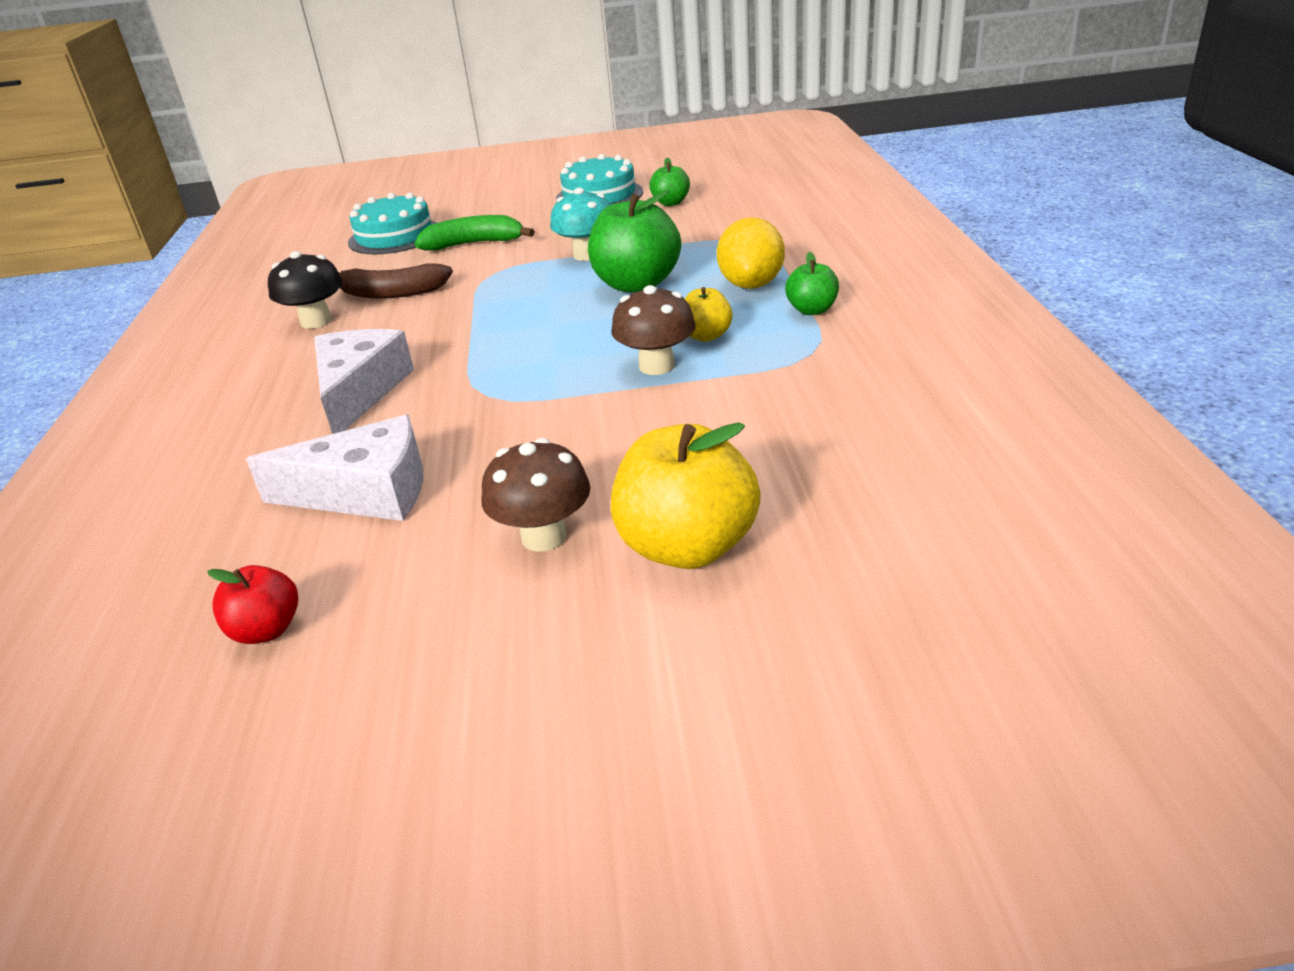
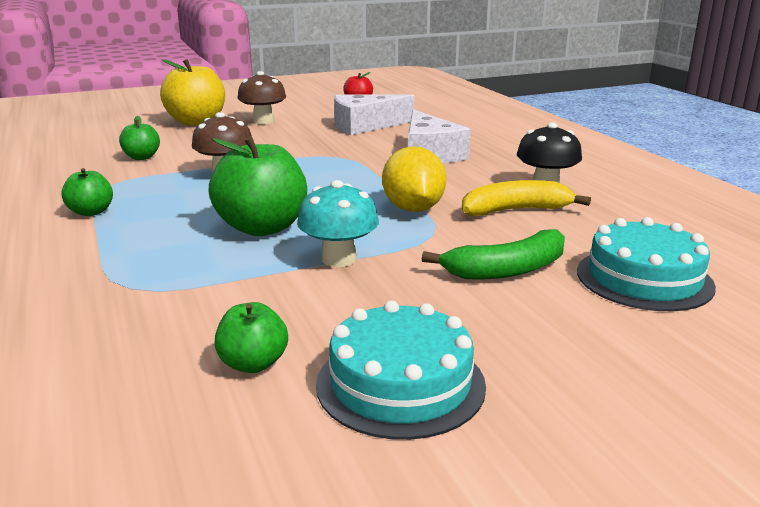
camera: 160 degrees right, 10 degrees down
brown banana [338,263,453,299] -> yellow banana [462,180,591,216]
yellow apple [685,287,733,342] -> none
yellow lemon [717,217,785,289] -> yellow lemon moved to [382,146,446,212]
none -> green apple [119,116,160,160]

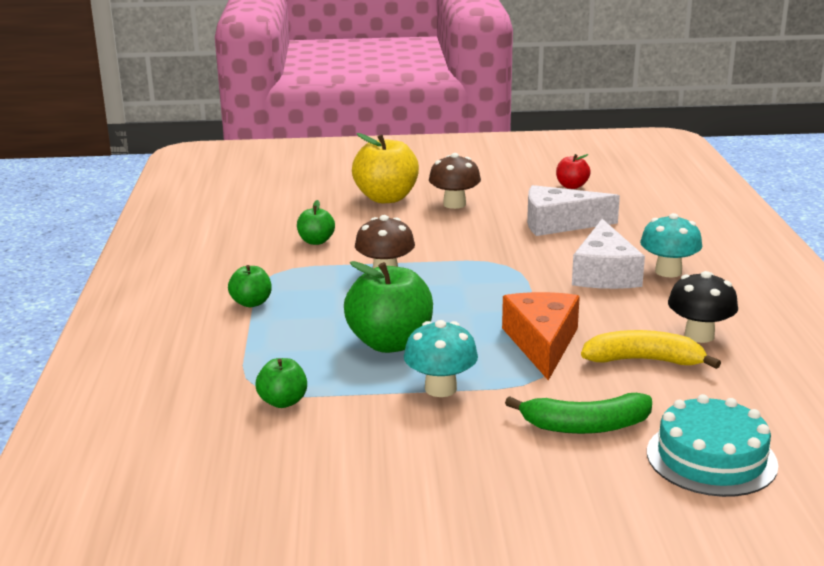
camera: 20 degrees right, 0 degrees up
green apple [215,302,288,373] -> green apple moved to [256,358,307,408]
turquoise cake [316,301,486,440] -> none
yellow lemon [382,146,446,212] -> orange cheese [502,292,580,381]
none -> turquoise mushroom [640,213,702,278]

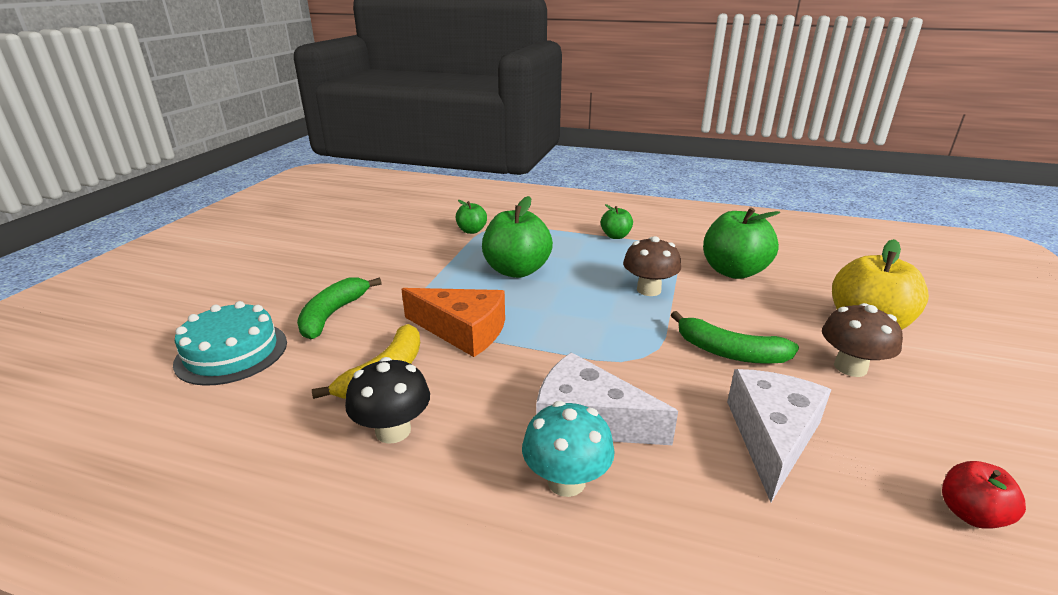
camera: 110 degrees right, 5 degrees up
green apple [297,200,335,245] -> green apple [703,207,780,279], size x1.91
turquoise mushroom [404,320,478,397] -> none
none -> green banana [671,311,799,364]

